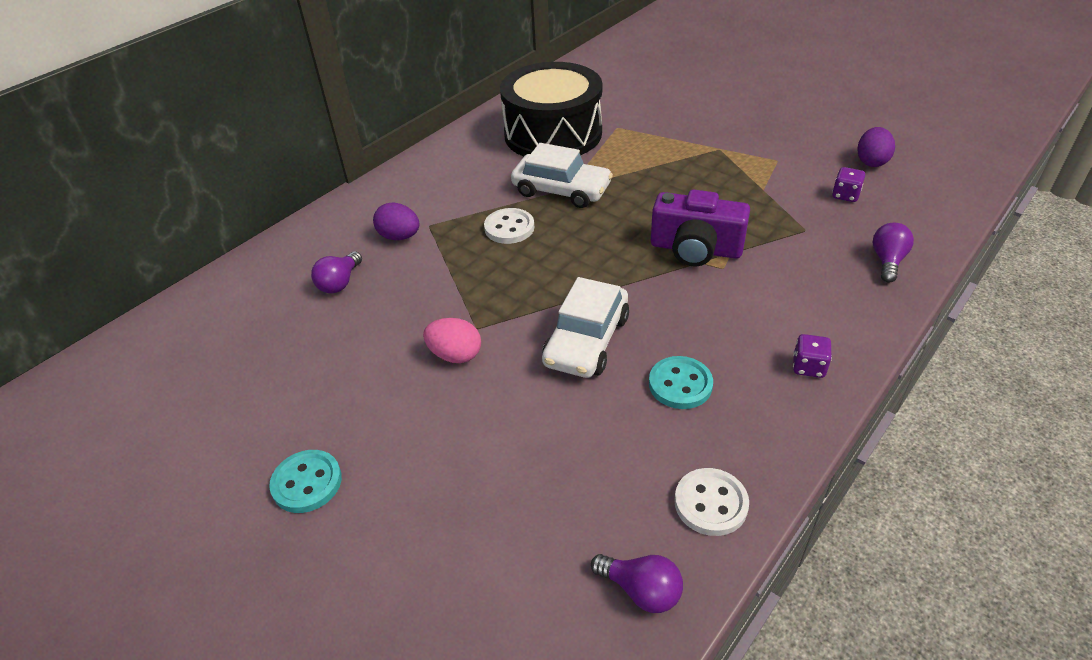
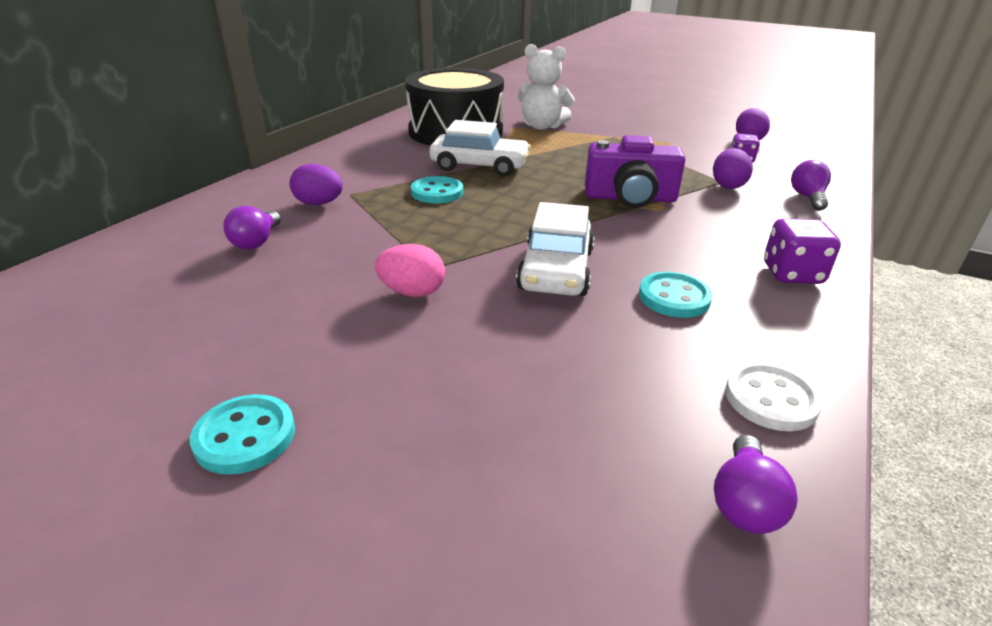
camera: 15 degrees left, 10 degrees down
white button [484,208,534,244] -> turquoise button [411,176,463,204]
purple light bulb [591,554,683,613] -> purple light bulb turned 90 degrees clockwise [714,435,798,534]
purple dice [793,334,832,378] -> purple dice [764,219,841,284], size x1.52
none -> white teddy bear [518,44,575,130]
none -> purple egg [713,148,753,189]

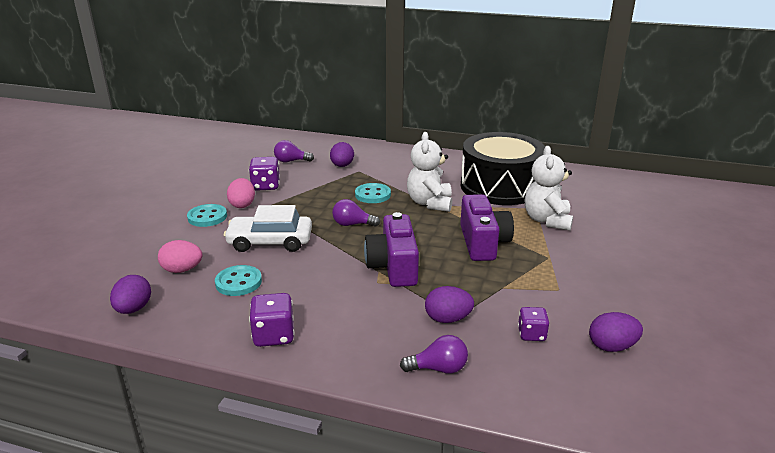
camera: 80 degrees right, 5 degrees down
turquoise button [190,394,295,474] -> turquoise button moved to [187,204,227,227]
white car [430,120,531,176] -> white teddy bear [407,132,452,212]
purple light bulb [714,435,798,534] -> purple light bulb moved to [332,199,380,227]
white button [725,362,822,431] -> purple egg [110,275,151,314]
none -> pink egg [158,240,202,273]
none -> purple dice [249,157,280,191]
none -> purple camera [460,194,514,261]

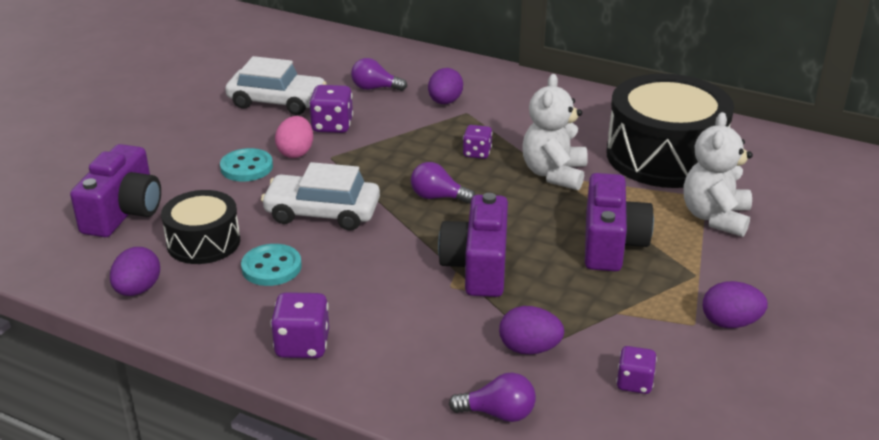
camera: 10 degrees right, 5 degrees up
pink egg [158,240,202,273] -> black drum [161,190,240,264]
turquoise button [355,183,391,203] -> purple dice [463,125,492,159]
purple egg [589,312,643,352] -> purple egg moved to [703,281,768,328]
none -> purple camera [70,144,161,237]
none -> white car [225,56,327,115]

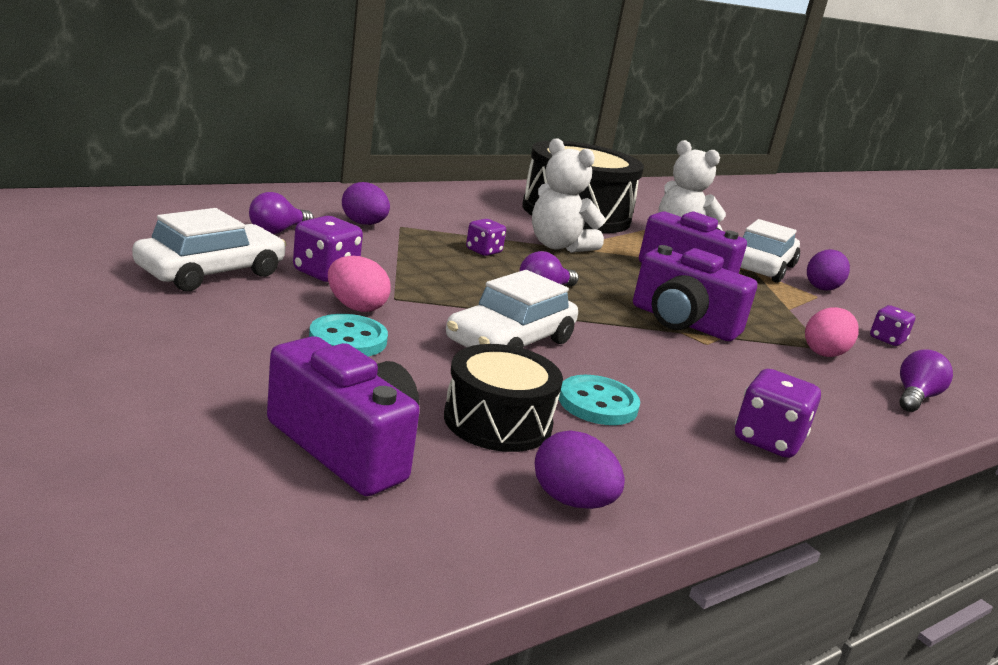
camera: 65 degrees left, 10 degrees down
purple egg [499,306,564,354] -> pink egg [805,307,858,357]
none -> white car [740,219,800,283]

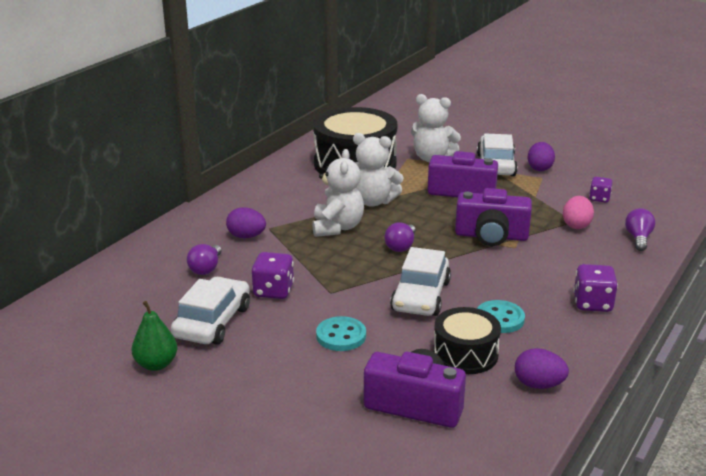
camera: 20 degrees left, 5 degrees up
pink egg [328,256,391,312] -> none
purple dice [466,219,506,256] -> white teddy bear [312,149,364,237]
none -> green pear [132,301,177,371]

